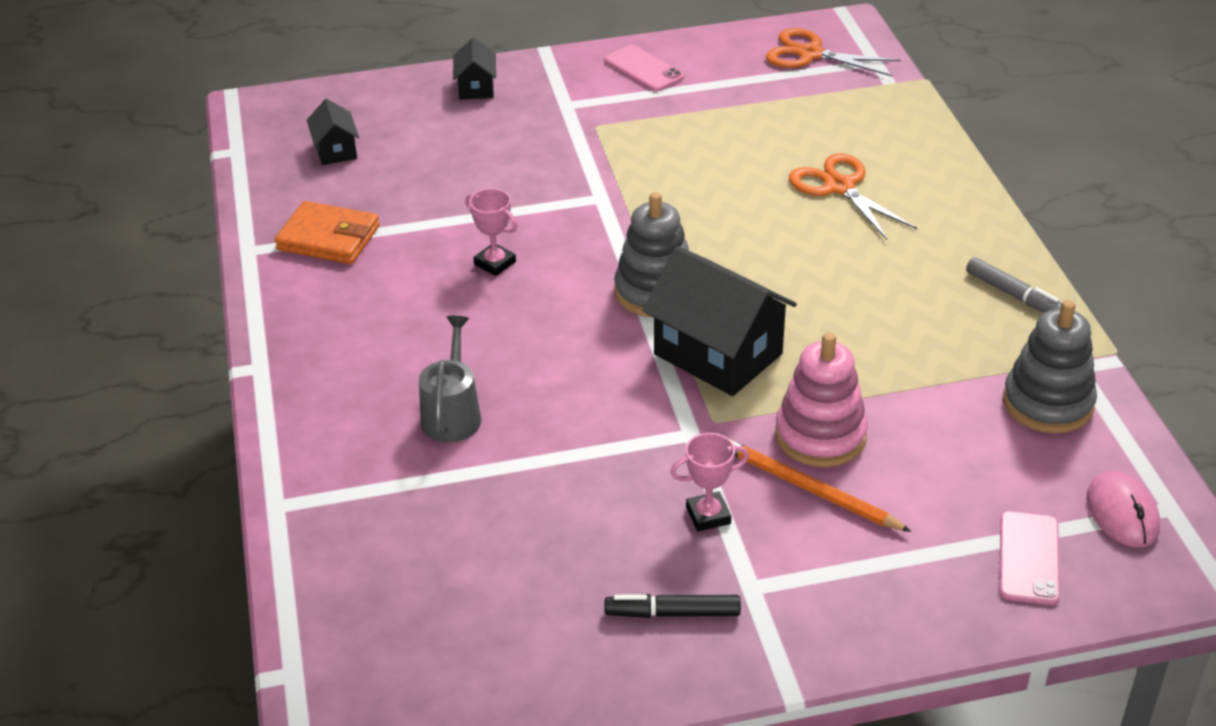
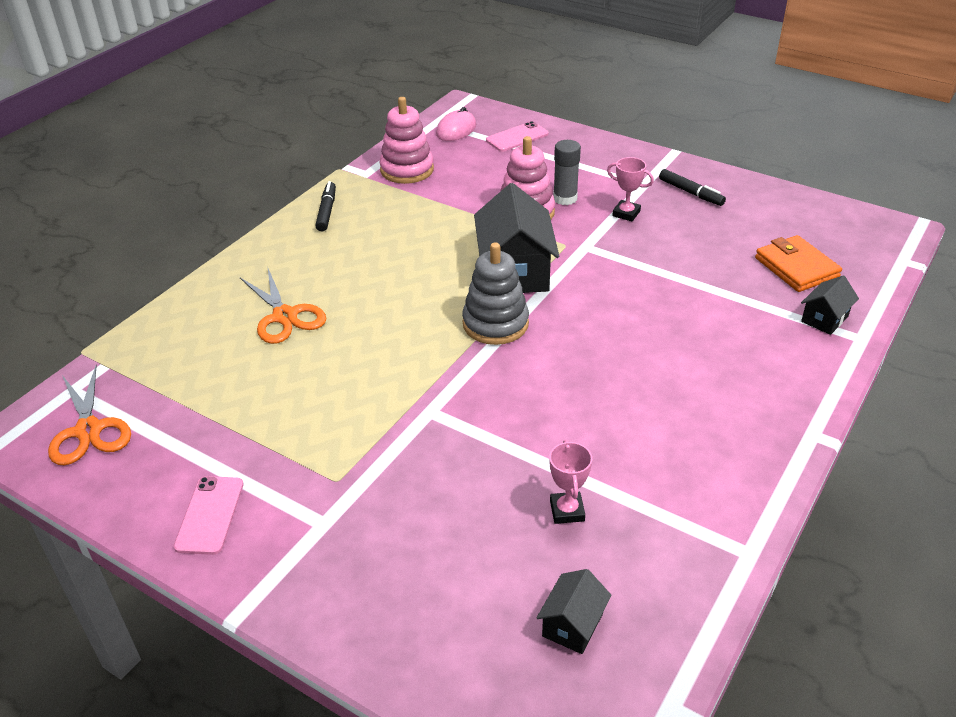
camera: 135 degrees left, 0 degrees up
orange wallet [275,201,380,264] -> orange wallet moved to [755,235,842,292]
grey watering can [419,316,481,443] -> none
black house [453,38,496,99] -> black house moved to [801,275,859,335]
pink trophy [465,188,517,276] -> pink trophy moved to [549,440,592,524]
orange pencil [730,439,911,532] -> grey glue stick [553,140,581,205]
orange scissors [789,153,917,240] -> orange scissors turned 45 degrees counterclockwise [240,266,326,344]
grey marker [966,257,1062,313] -> black marker [315,181,336,231]
grey stacking toy [1003,300,1097,433] -> pink stacking toy [379,97,434,184]

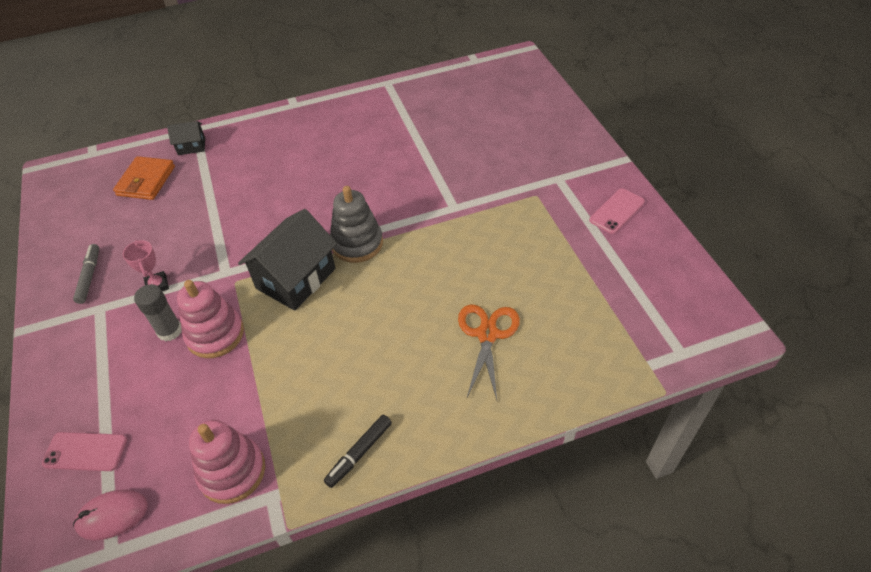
camera: 140 degrees left, 10 degrees up
orange scissors [48,365,131,465] -> none
black house [537,569,612,654] -> none
pink trophy [549,440,592,524] -> none
black marker [659,169,726,206] -> grey marker [73,244,99,304]

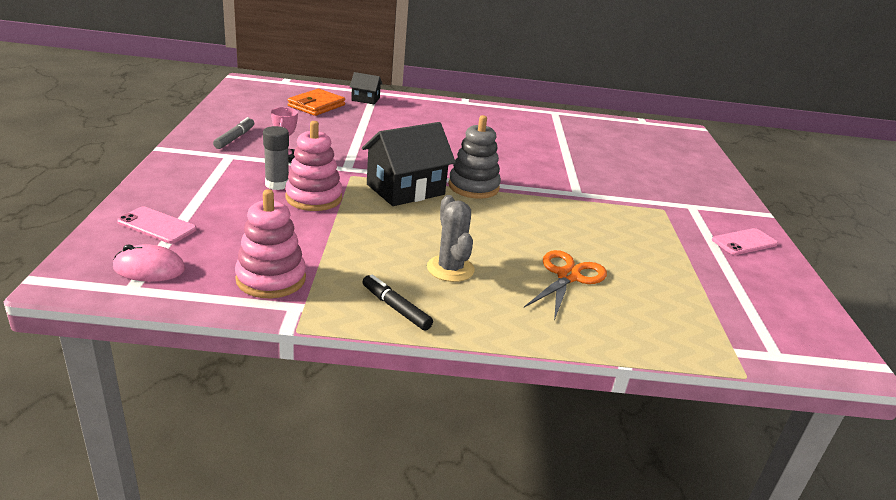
camera: 15 degrees right, 20 degrees down
black marker [324,415,392,488] -> black marker turned 75 degrees clockwise [362,275,433,331]
none -> grey cactus [427,195,475,282]

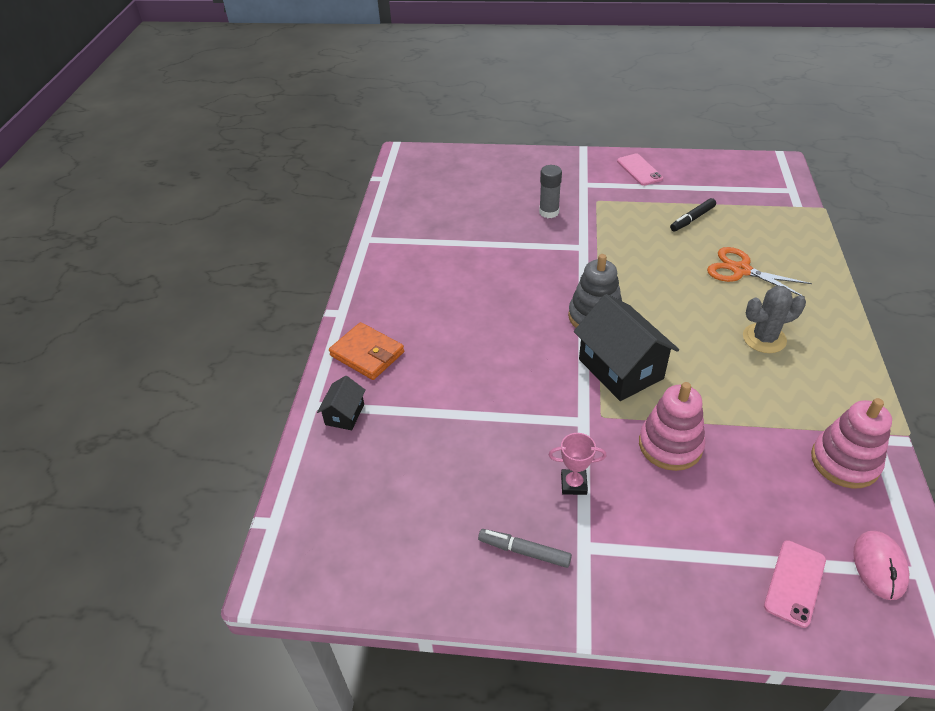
camera: 80 degrees left, 15 degrees up
grey glue stick [263,126,289,190] -> grey glue stick moved to [539,165,562,218]
orange wallet [288,89,345,116] -> orange wallet moved to [329,322,404,380]
black marker [362,275,433,331] -> black marker moved to [670,198,716,231]

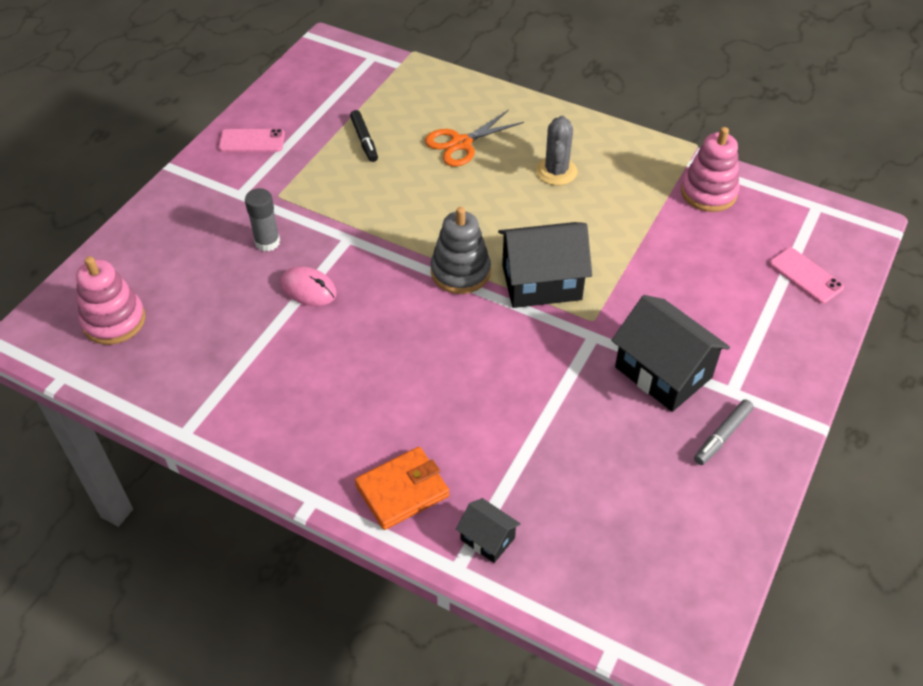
camera: 70 degrees left, 5 degrees up
pink trophy [548,433,607,495] -> black house [611,295,730,412]
pink stacking toy [639,382,706,471] -> pink stacking toy moved to [76,256,145,345]
pink mouse [853,531,909,600] -> pink mouse moved to [281,267,337,306]

